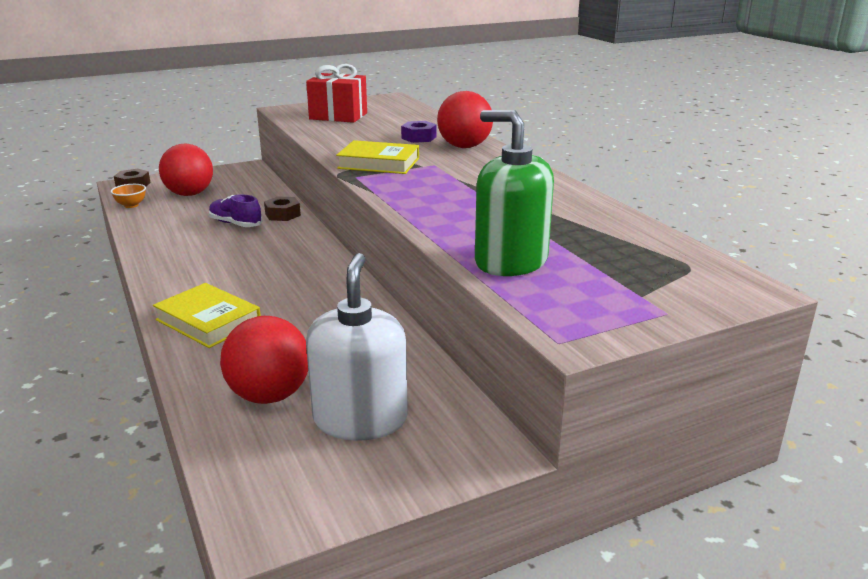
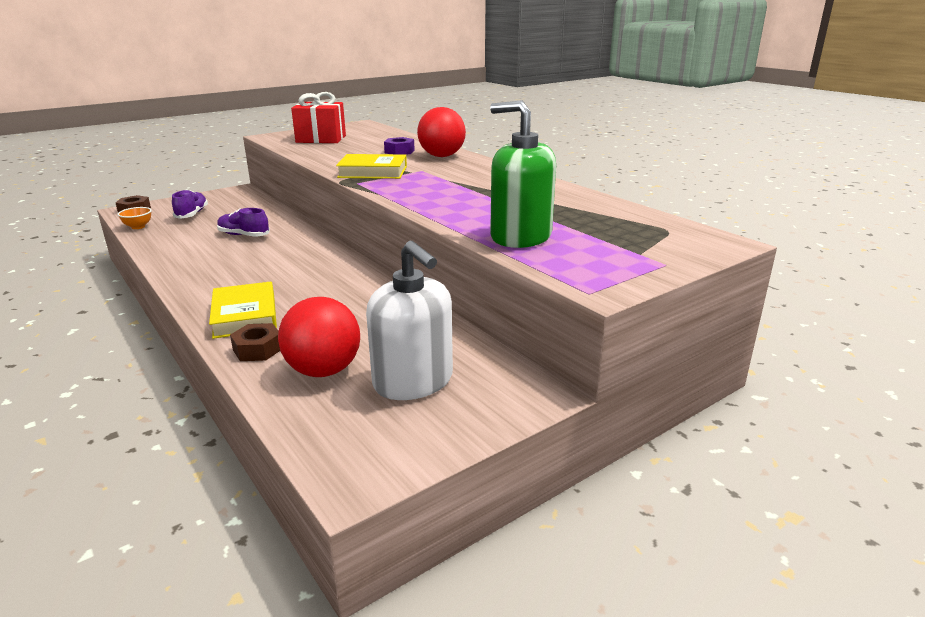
camera: 10 degrees left, 0 degrees up
yellow book [153,283,261,348] -> yellow book turned 45 degrees clockwise [209,282,277,339]
red ball [159,144,213,196] -> purple shoe [172,189,208,219]
brown nut [264,196,301,221] -> brown nut moved to [230,323,280,361]
white soap dispenser [306,253,408,441] -> white soap dispenser turned 150 degrees clockwise [366,241,453,400]

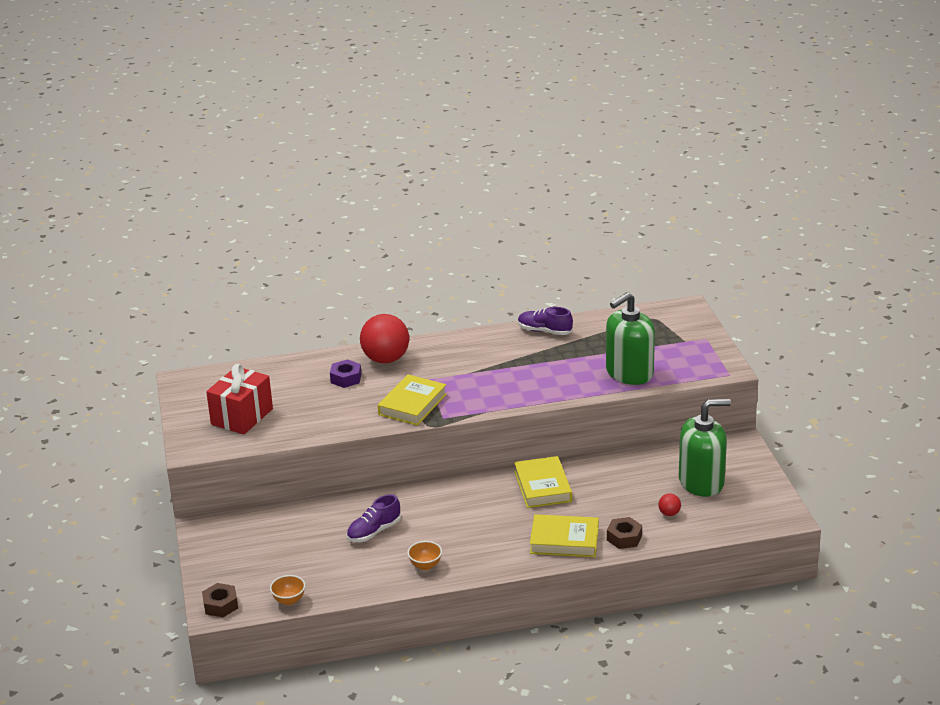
camera: 65 degrees left, 5 degrees up
purple shoe [172,189,208,219] -> purple shoe moved to [518,307,573,335]
red ball [278,297,360,377] -> red ball [658,494,681,516], size x0.42
white soap dispenser [366,241,453,400] -> green soap dispenser [679,399,731,497]
none -> orange bowl [407,541,442,570]
none -> yellow book [514,456,572,508]

